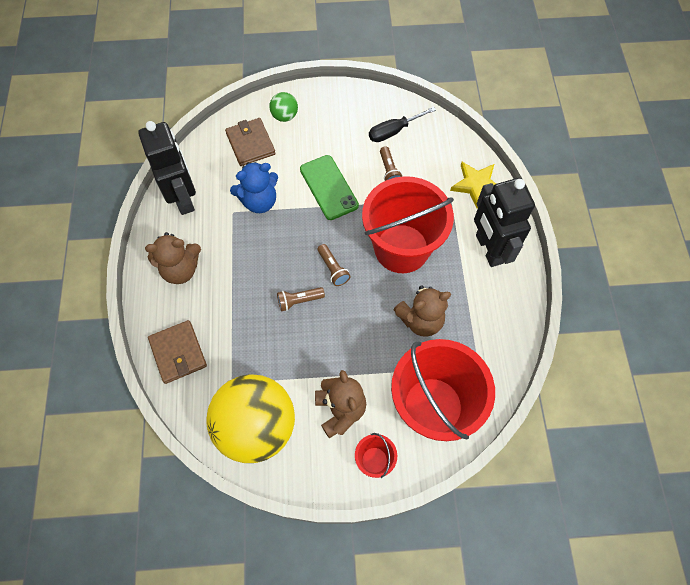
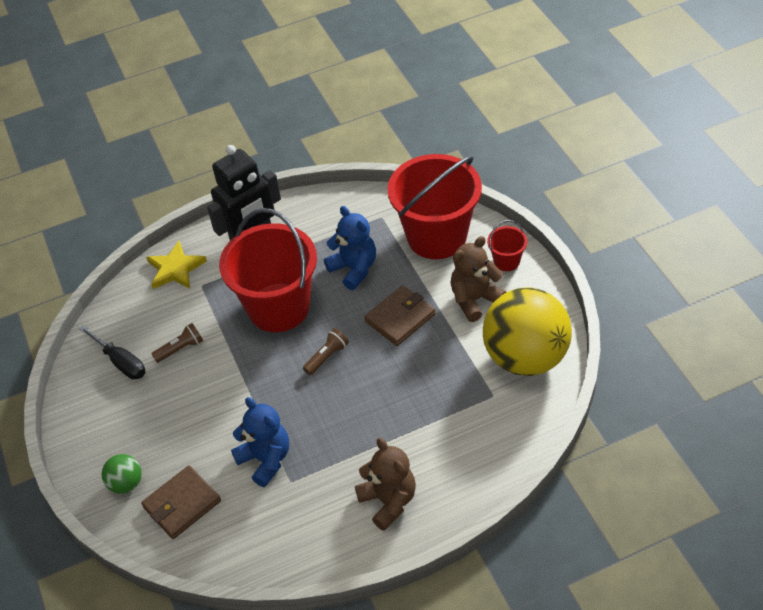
camera: 105 degrees left, 15 degrees down
black robot [138,121,196,215] -> none
brown wallet [148,320,207,384] -> brown wallet moved to [364,286,435,346]
brown flashlight [277,287,325,311] -> none
green phone [300,155,359,220] -> none
brown teddy bear [393,285,451,337] -> blue teddy bear [324,206,376,290]

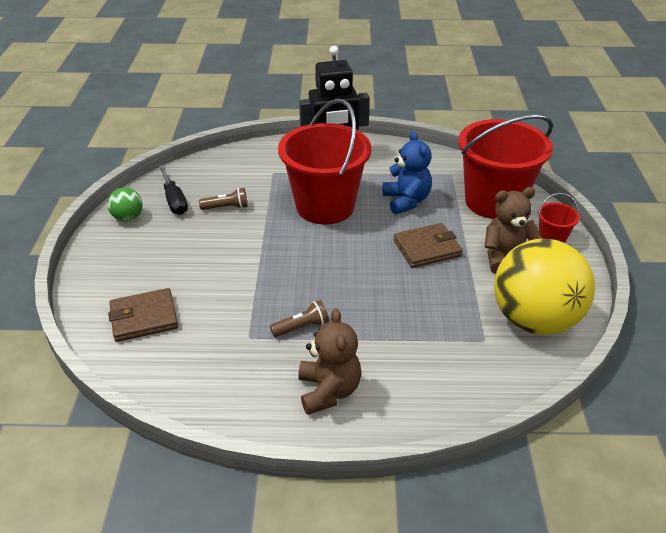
camera: 20 degrees right, 10 degrees down
green ball [102,454,142,494] -> green ball moved to [107,187,143,221]
yellow star [146,241,207,289] -> none
blue teddy bear [231,397,289,487] -> none
brown flashlight [303,328,349,375] -> brown flashlight moved to [270,300,329,337]

